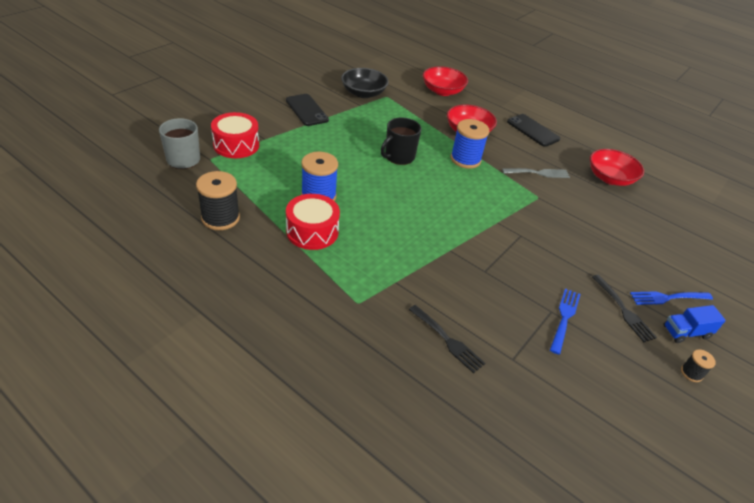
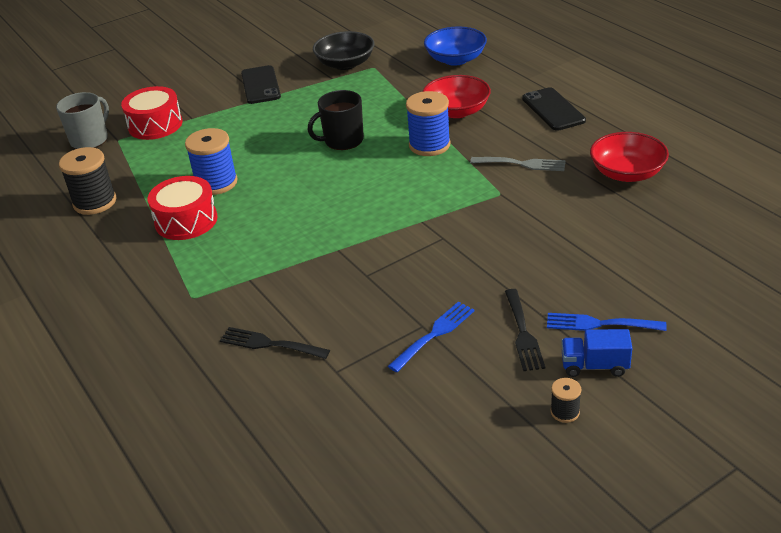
camera: 25 degrees right, 5 degrees down
black fork [409,305,485,373] -> black fork turned 135 degrees clockwise [220,327,330,359]
red bowl [423,66,468,96] -> blue bowl [424,26,487,66]

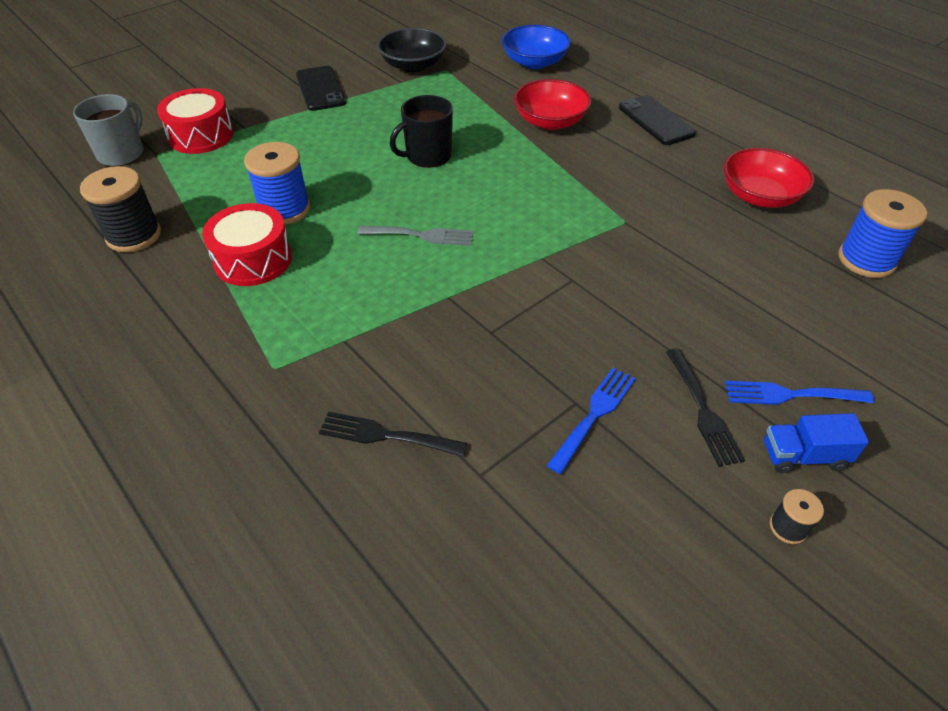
camera: 10 degrees left, 10 degrees up
blue spool [406,91,451,156] -> blue spool moved to [838,189,927,278]
grey fork [470,157,566,171] -> grey fork moved to [357,226,473,246]

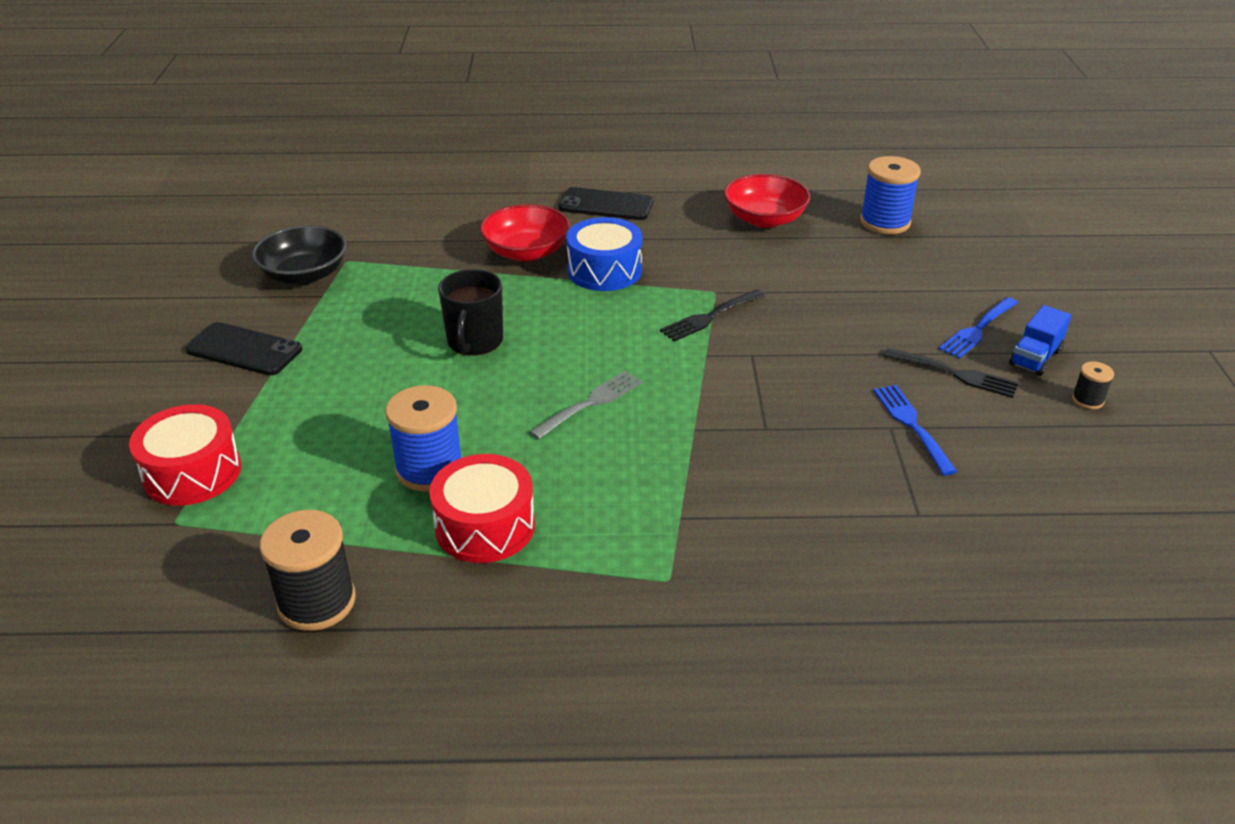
camera: 50 degrees left, 10 degrees down
grey mug [73,94,144,167] -> none
black fork [319,411,467,457] -> black fork moved to [660,290,765,342]
blue bowl [502,25,571,69] -> none
none -> blue drum [566,217,643,291]

